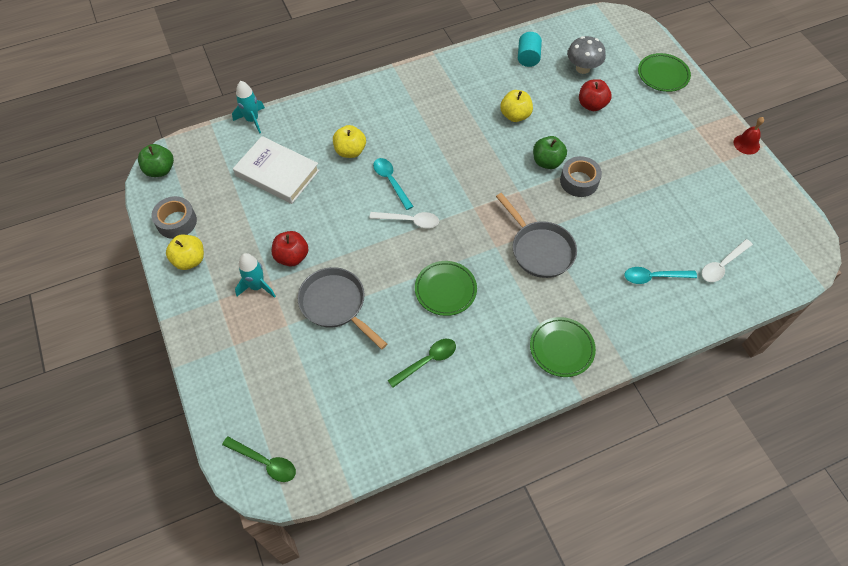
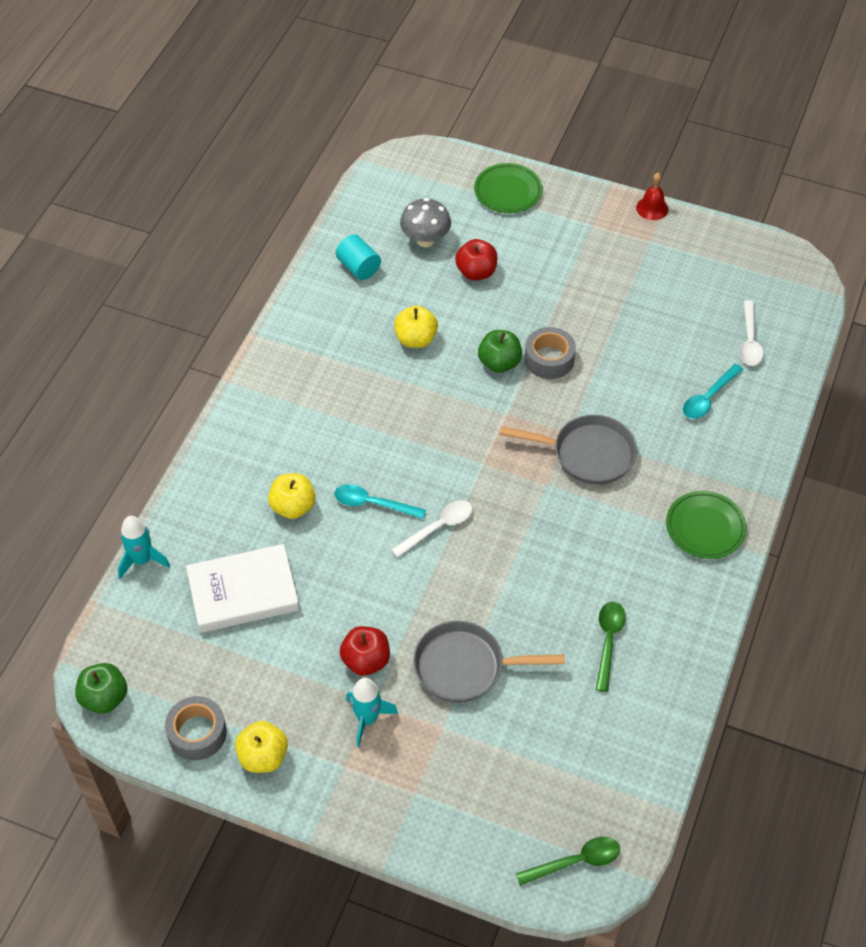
camera: 45 degrees left, 5 degrees down
green plate [415,261,477,316] -> none

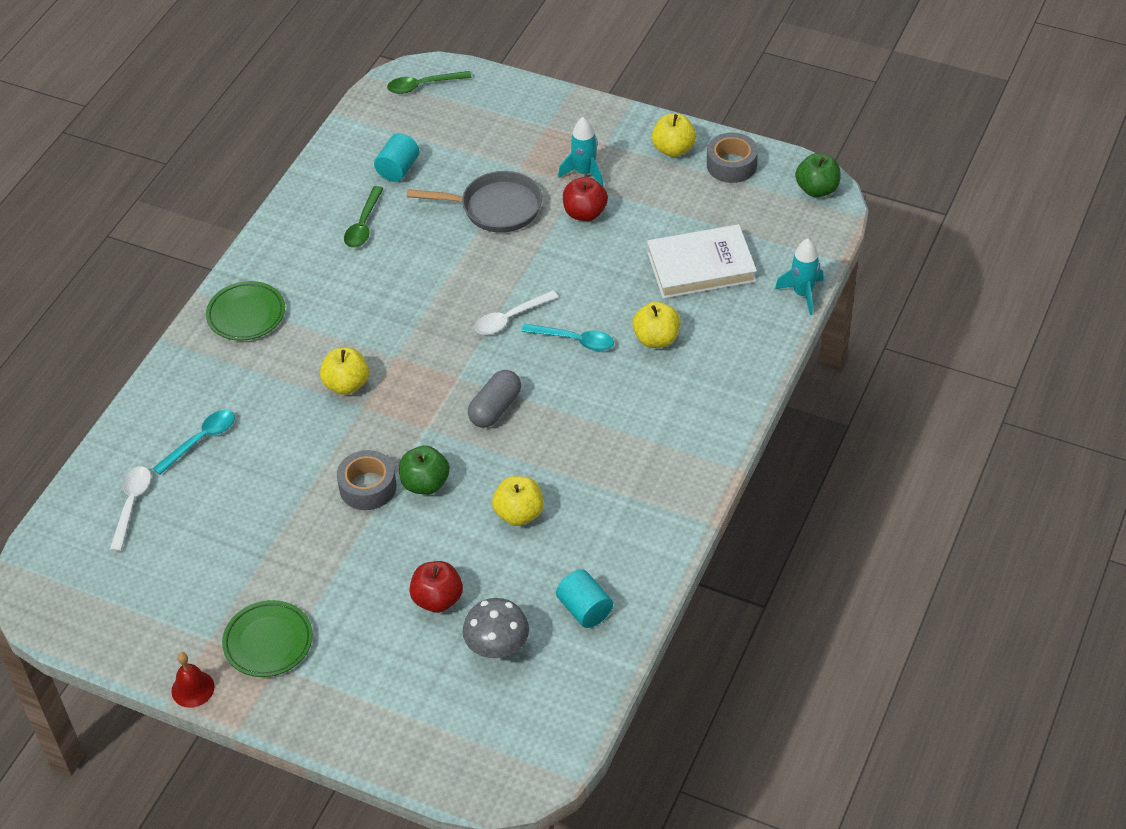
camera: 175 degrees left, 5 degrees down
green plate [474,163,543,213] -> green plate moved to [222,600,313,677]
grey pan [500,415,637,485] -> yellow apple [320,348,369,395]
none -> turquoise cylinder [374,133,420,182]
none -> grey capsule [468,370,521,428]

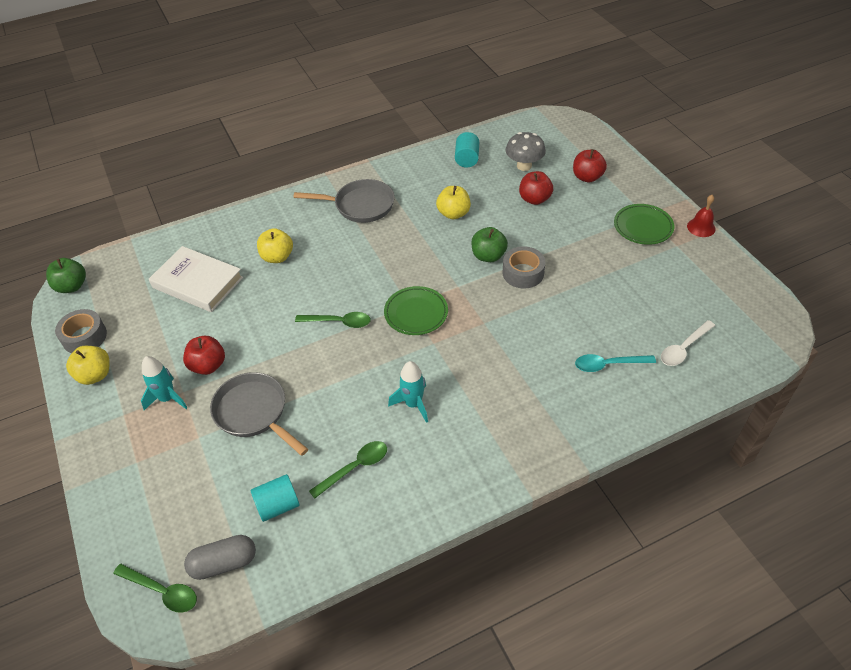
camera: 140 degrees left, 0 degrees up
green plate [206,281,285,341] -> green plate moved to [384,286,448,335]
yellow apple [320,348,369,395] -> none
grey capsule [468,370,521,428] -> grey capsule moved to [184,535,256,580]
white spoon [475,290,558,335] -> green spoon [295,312,371,328]
turquoise spoon [521,323,614,351] -> none
turquoise rocket [775,238,824,315] -> turquoise rocket moved to [388,361,428,423]
none -> grey pan [294,179,395,223]
none -> red apple [573,149,607,182]

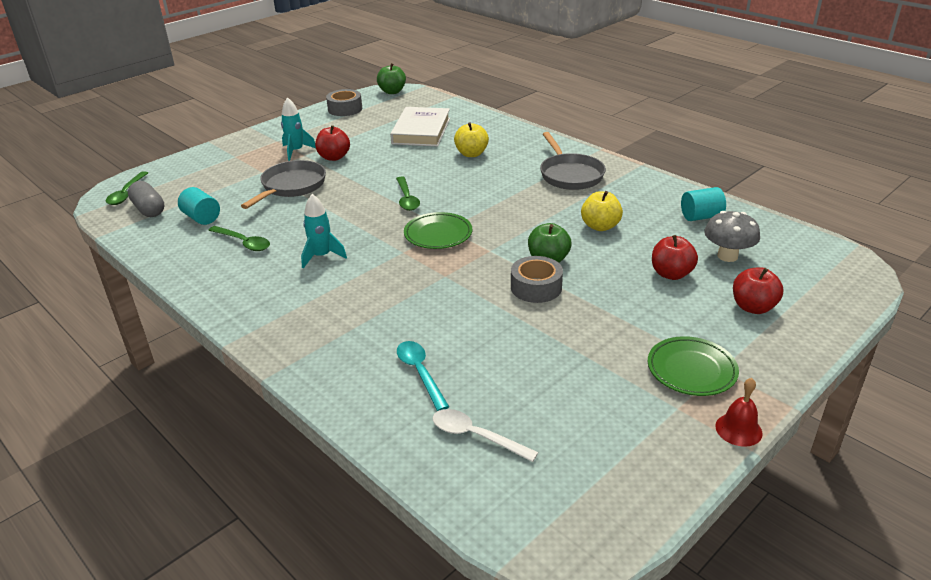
camera: 70 degrees right, 15 degrees down
yellow apple [66,346,110,385] -> none

